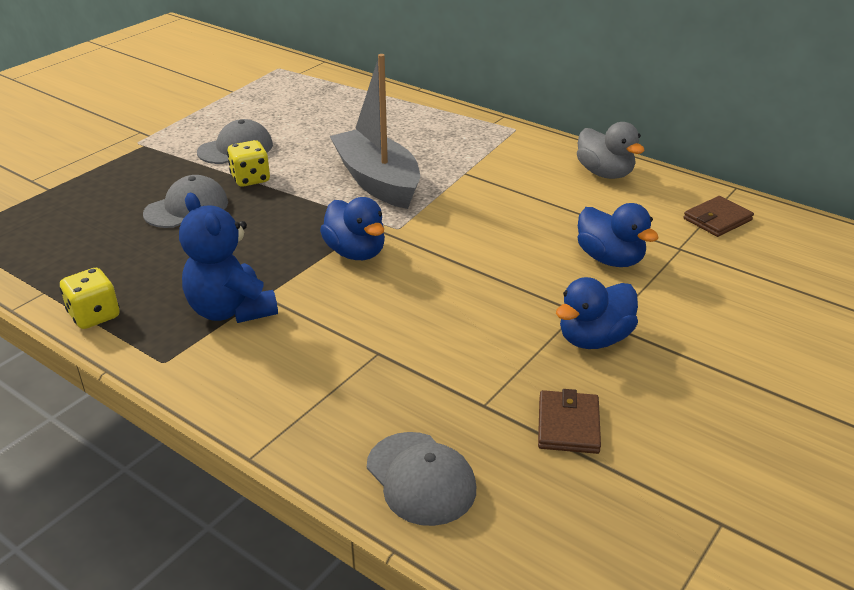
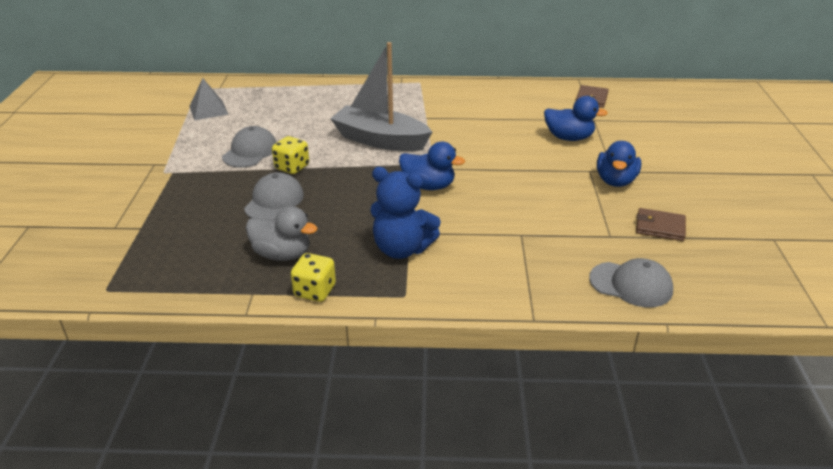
camera: 35 degrees left, 0 degrees up
brown wallet [538,389,601,454] -> brown wallet turned 45 degrees counterclockwise [636,208,686,241]
grey duck [577,122,645,179] -> grey duck moved to [246,206,317,261]
none -> grey pyramid [189,78,228,120]

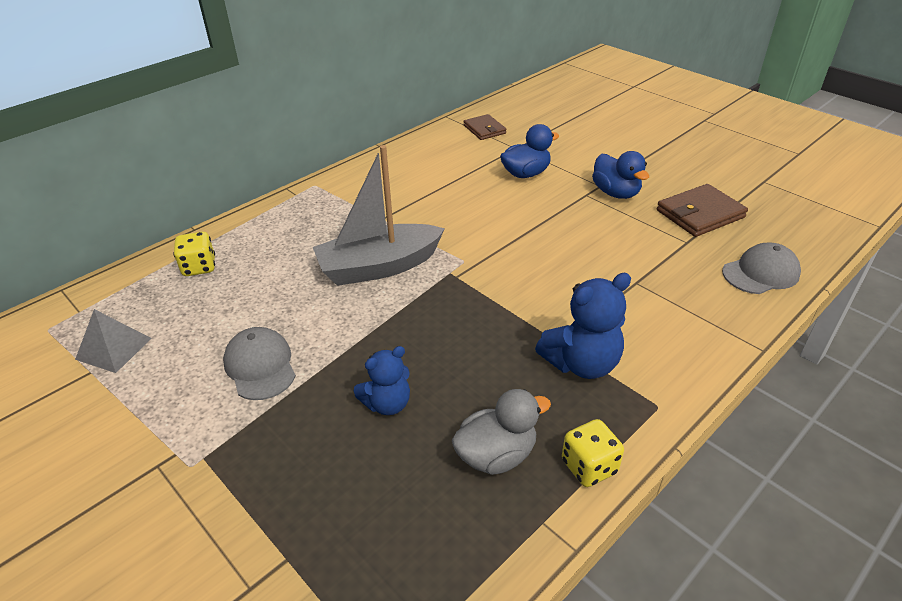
camera: 45 degrees left, 5 degrees up
grey cap [244,172,304,220] -> blue teddy bear [354,346,410,415]
yellow dice [272,136,309,174] -> yellow dice moved to [173,232,215,276]
blue duck [399,142,465,190] -> none
brown wallet [636,208,686,241] -> brown wallet [657,184,748,237], size x1.55

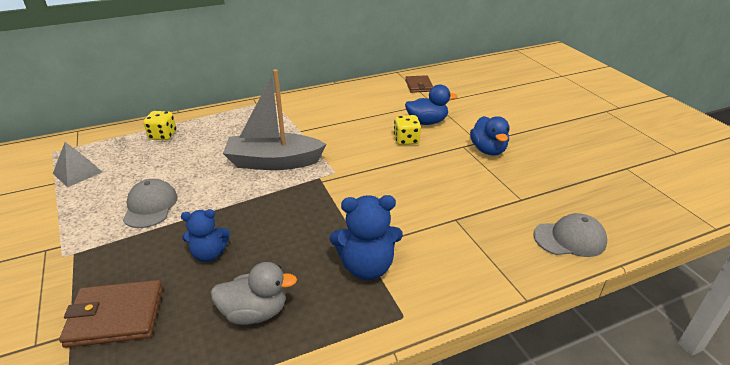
camera: 20 degrees right, 5 degrees down
yellow dice [562,419,624,487] -> yellow dice moved to [394,115,421,145]
brown wallet [657,184,748,237] -> brown wallet moved to [59,280,163,348]

